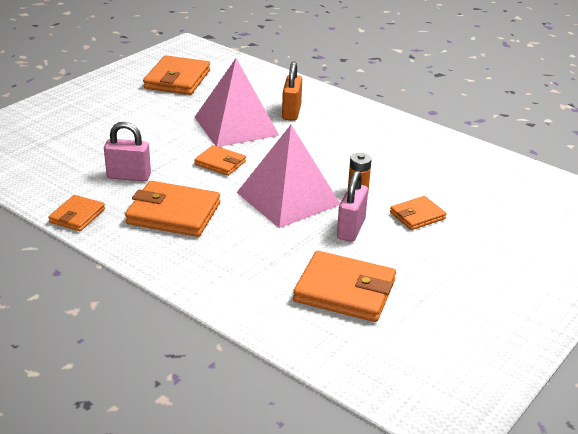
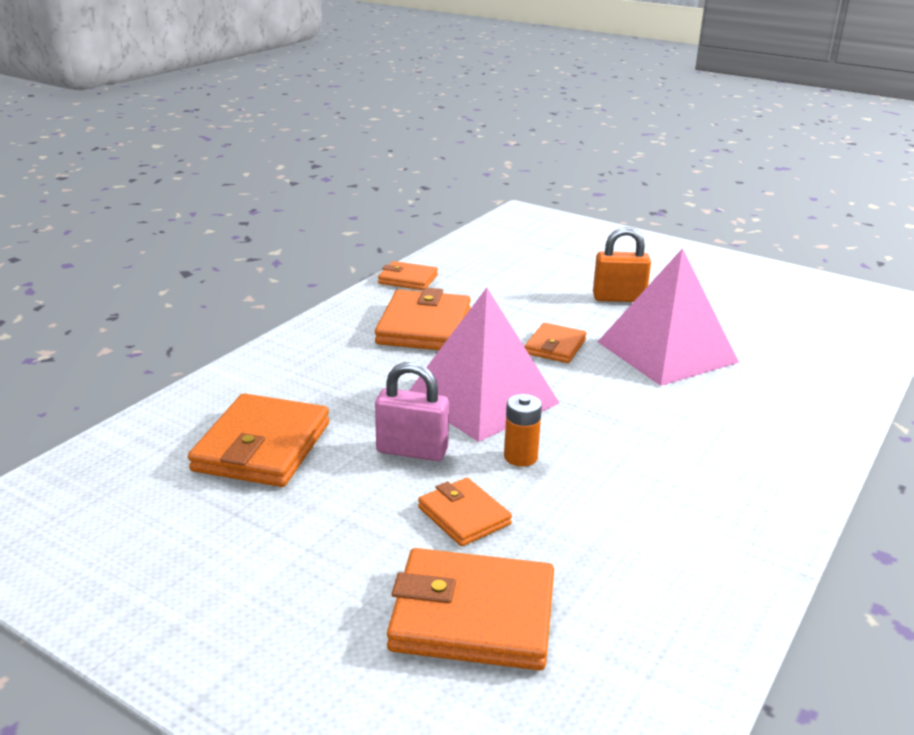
camera: 85 degrees right, 5 degrees down
pink padlock [104,122,151,181] -> none
orange wallet [143,55,210,95] -> orange wallet moved to [387,548,554,670]
orange padlock [282,62,302,121] -> orange padlock moved to [593,227,651,302]

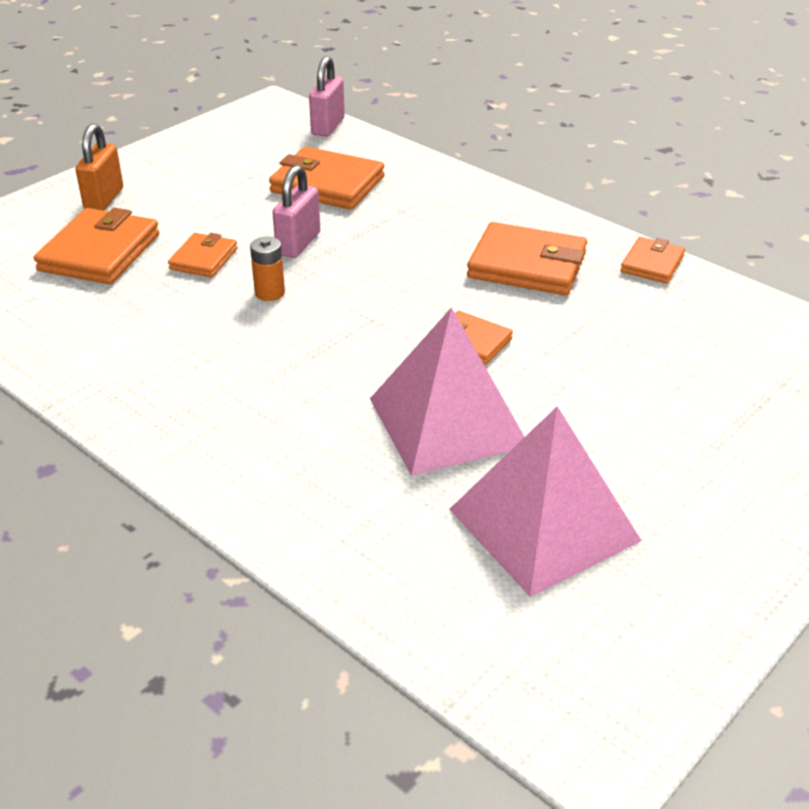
camera: 100 degrees right, 10 degrees up
pink pyramid [409,288,559,442] -> pink pyramid moved to [449,406,642,597]
orange wallet [418,478,512,547] -> orange wallet turned 45 degrees counterclockwise [168,233,237,277]
orange padlock [593,227,651,302] -> orange padlock moved to [75,123,123,211]
none -> pink padlock [309,56,345,136]

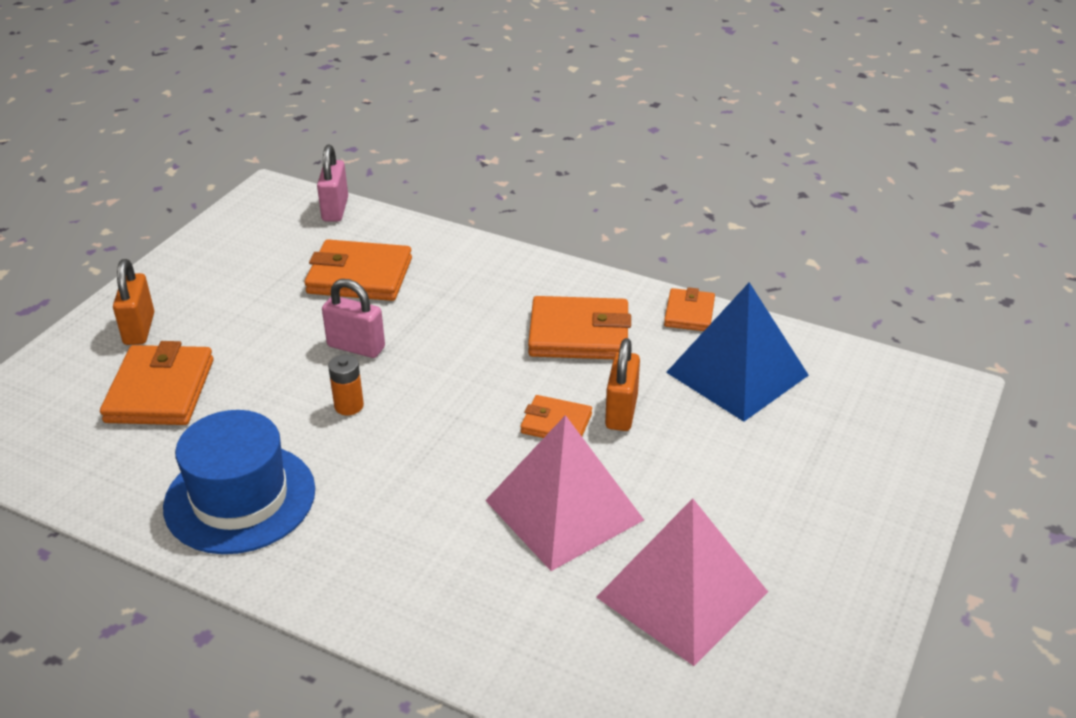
camera: 15 degrees left, 0 degrees up
orange wallet [168,233,237,277] -> none
pink padlock [272,165,320,258] -> pink padlock turned 75 degrees counterclockwise [322,279,385,358]
none -> blue hat [163,410,315,554]
none -> orange padlock [605,338,640,431]
none -> blue pyramid [666,282,809,422]

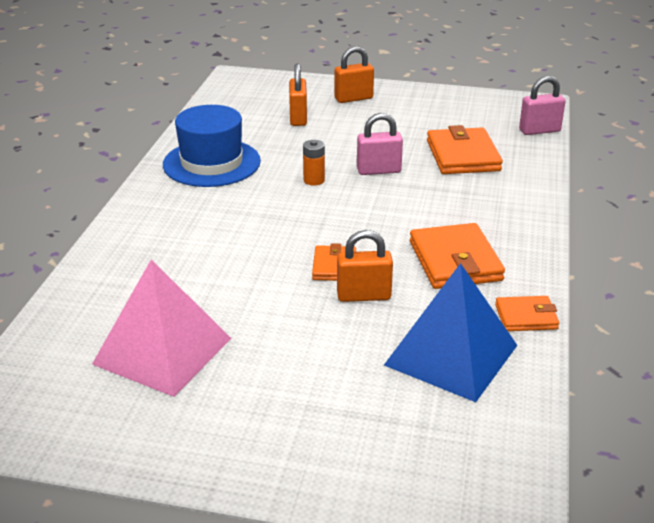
camera: 75 degrees right, 5 degrees down
orange wallet [100,341,214,425] -> orange padlock [289,63,307,126]
pink padlock [322,279,385,358] -> pink padlock turned 75 degrees clockwise [357,113,403,175]
pink pyramid [485,415,644,571] -> none

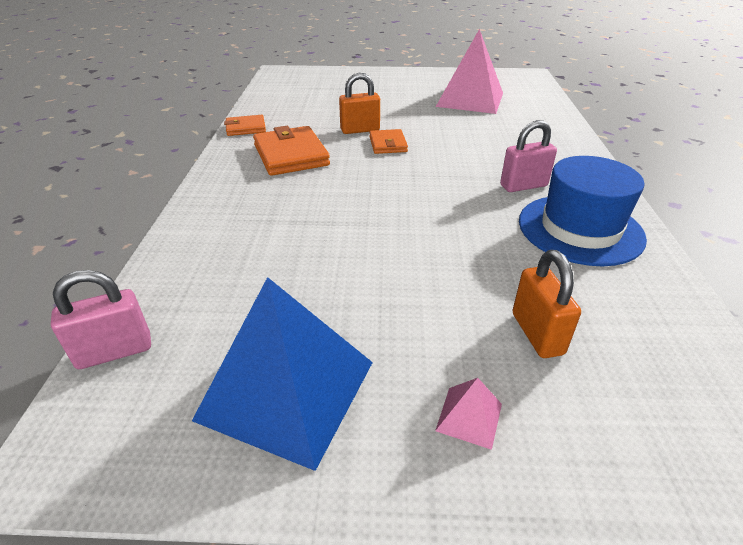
camera: 170 degrees right, 5 degrees up
orange battery [303,140,325,186] -> none
orange padlock [334,46,374,103] -> pink pyramid [435,378,502,450]
pink padlock [357,113,403,175] -> pink padlock moved to [500,120,557,192]
blue pyramid [384,263,517,402] -> blue pyramid moved to [192,277,373,471]
orange wallet [427,125,503,174] -> none

